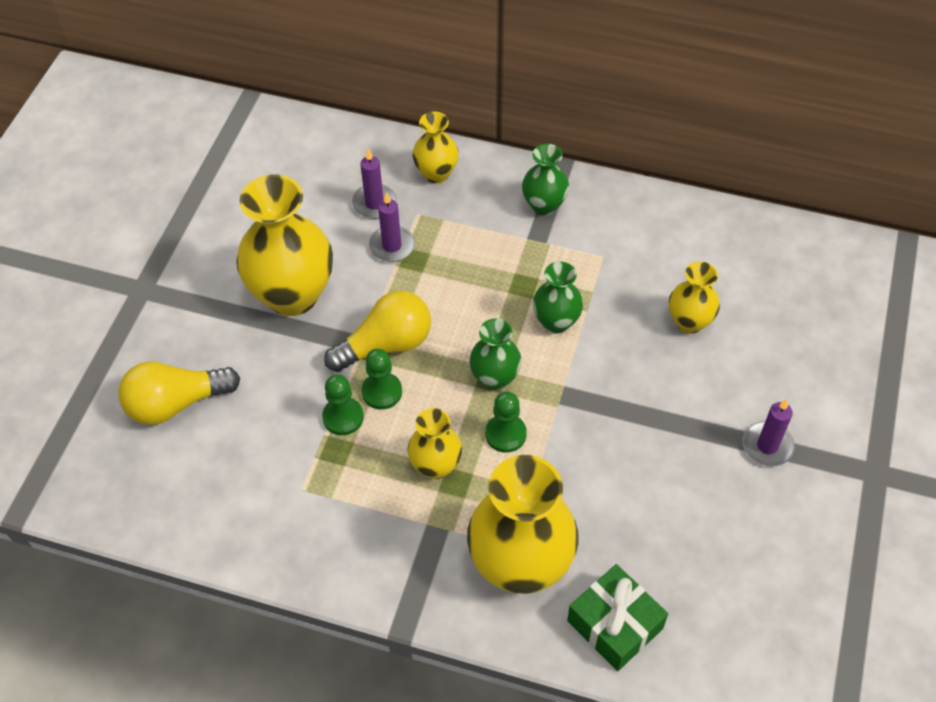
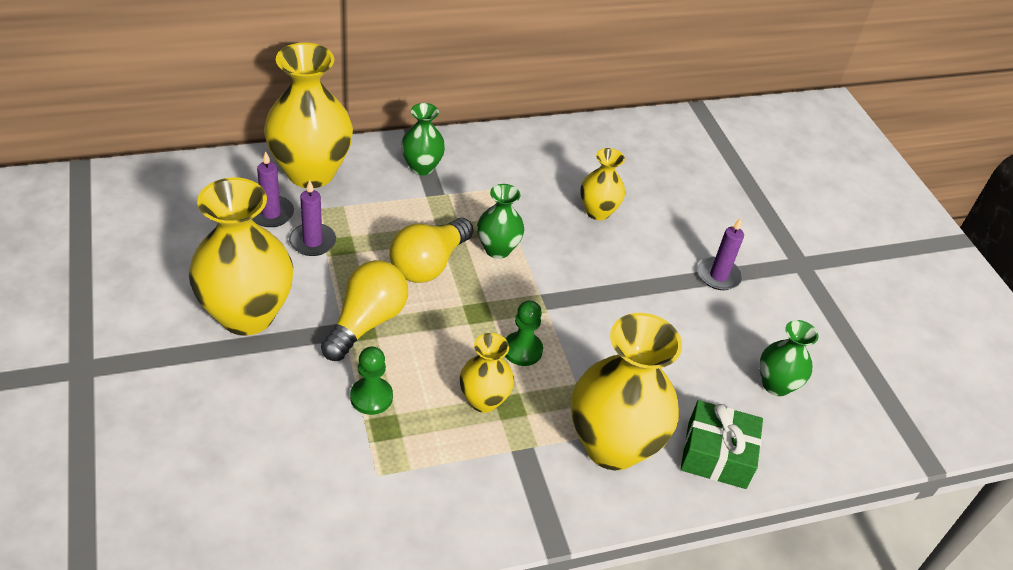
camera: 40 degrees left, 10 degrees down
yellow light bulb [118,361,240,425] -> yellow light bulb moved to [389,218,474,283]
green pawn [362,349,402,410] -> none
yellow vase [412,111,459,183] -> yellow vase [264,43,353,188], size x1.89
green vase [469,318,522,390] -> green vase moved to [759,320,818,396]

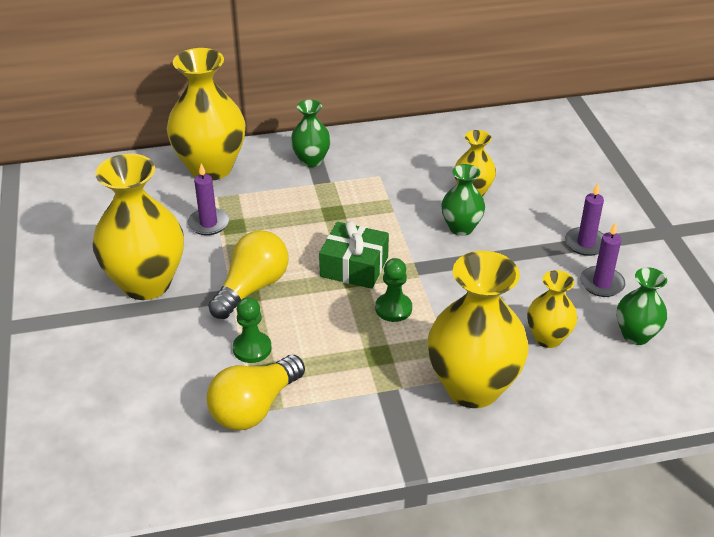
camera: 10 degrees right, 5 degrees down
purple candle [252,151,294,227] -> purple candle moved to [580,222,625,297]
yellow light bulb [389,218,474,283] -> yellow light bulb moved to [207,355,305,431]
yellow vase [460,333,514,413] -> yellow vase moved to [527,270,577,348]
green vase [477,184,524,259] -> green vase moved to [441,164,485,236]
green gift [680,400,763,489] -> green gift moved to [319,221,389,289]

